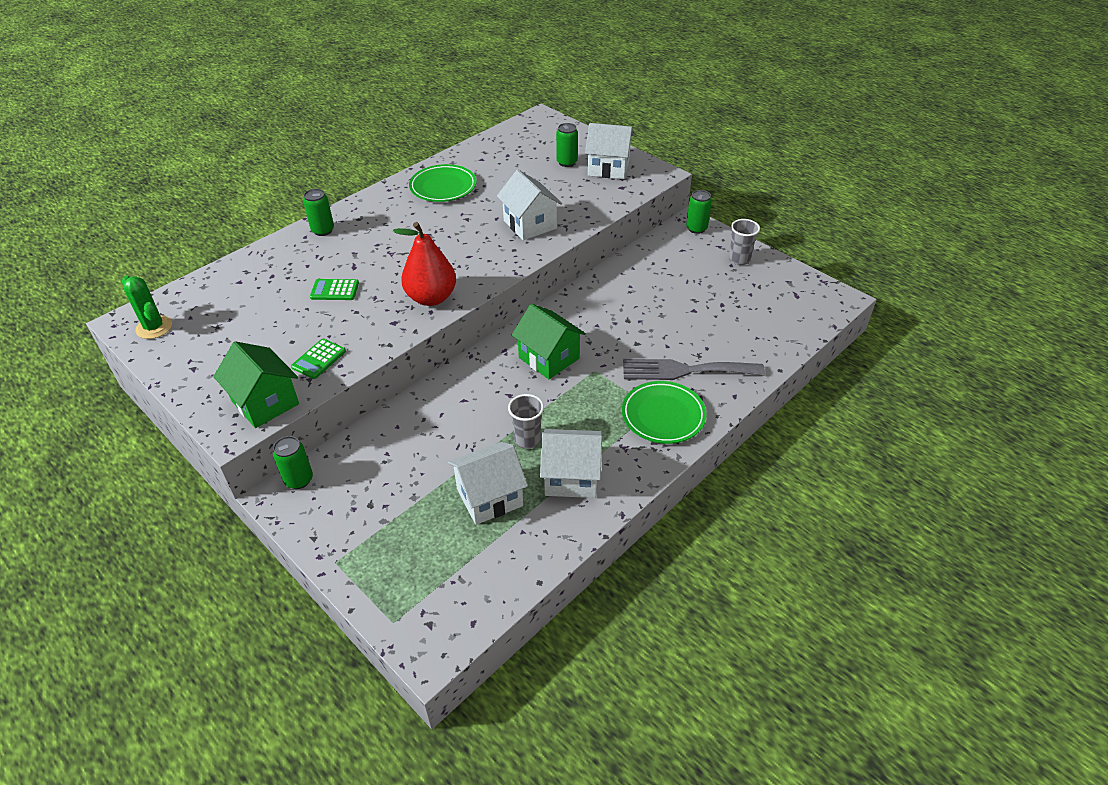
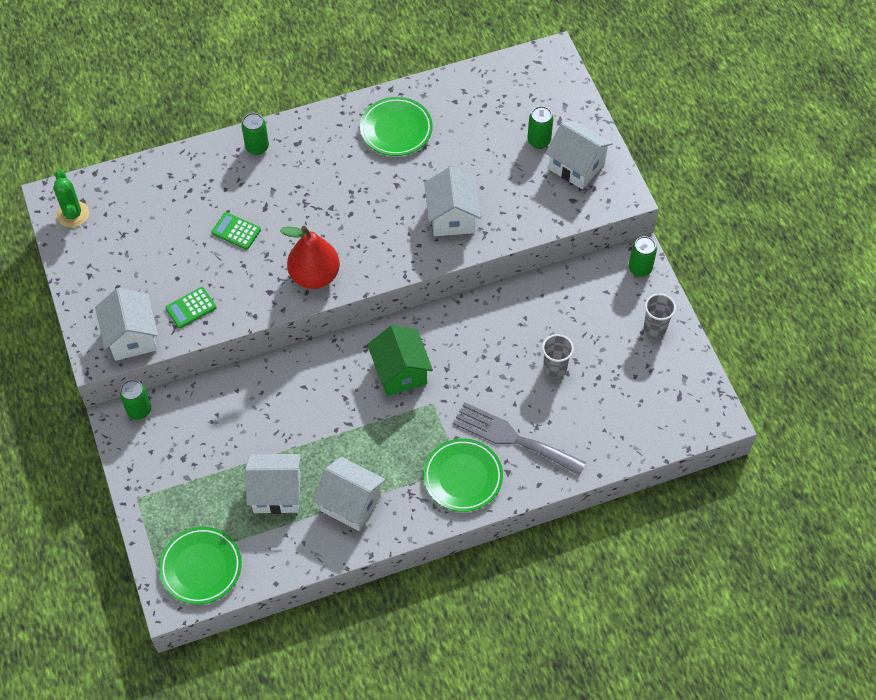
camera: 25 degrees right, 15 degrees up
green house [213,341,299,428] -> white house [95,288,158,361]
grey cup [508,394,544,449] -> grey cup moved to [542,334,574,378]
none -> green plate [159,527,242,605]

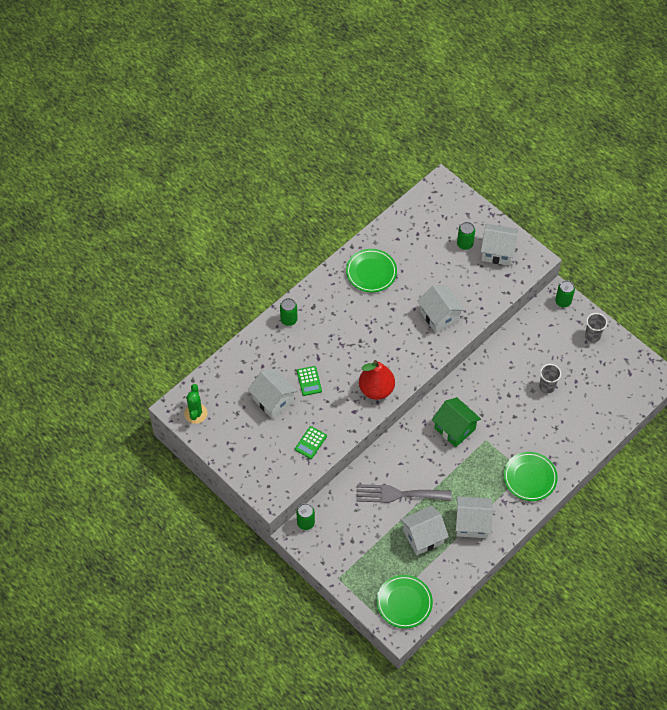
camera: 25 degrees left, 0 degrees up
green cactus [53,170,89,228] -> green cactus turned 45 degrees clockwise [184,384,208,424]
white house [95,288,158,361] -> white house moved to [248,368,298,419]
green calculator [211,212,261,250] -> green calculator turned 105 degrees counterclockwise [297,366,322,396]
grey fork [453,402,586,475] -> grey fork moved to [356,484,452,503]

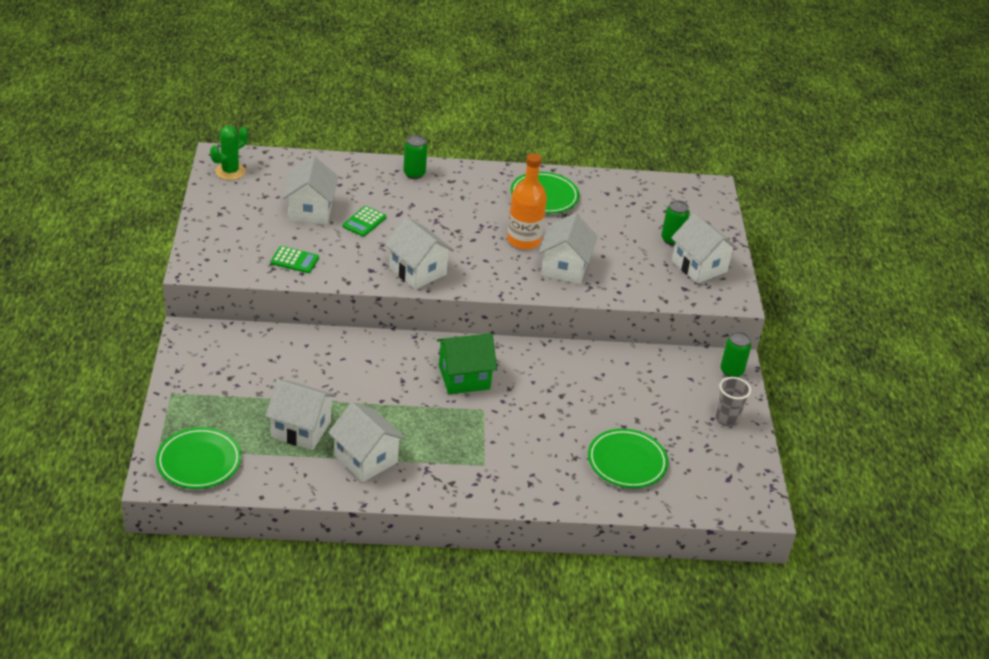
camera: 40 degrees right, 20 degrees down
green calculator [295,426,327,459] -> green calculator turned 150 degrees counterclockwise [270,246,319,273]
green can [296,503,315,530] -> none
grey fork [356,484,452,503] -> none
red pear [359,360,395,400] -> white house [385,217,454,289]
green house [432,397,481,447] -> green house turned 75 degrees clockwise [437,333,497,394]
green plate [504,452,558,501] -> green plate moved to [588,428,668,488]
grey cup [539,364,561,394] -> none
none -> orange bottle [507,153,547,250]

